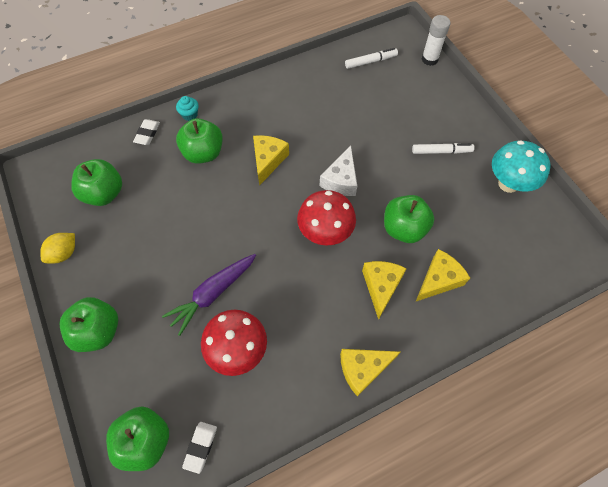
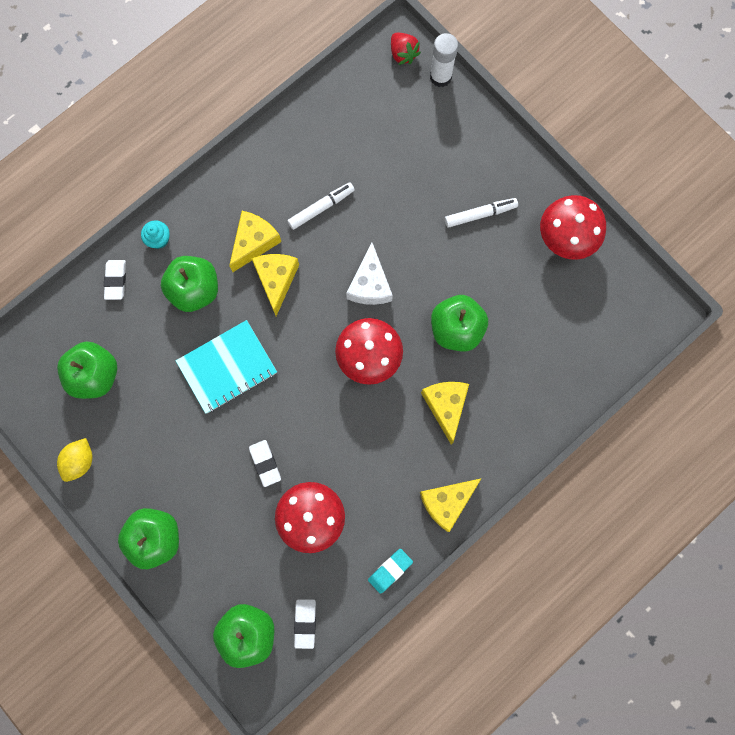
camera: 15 degrees left, 15 degrees up
purple carrot [162,254,256,336] -> white eraser [249,440,281,487]
white marker [345,48,398,69] -> white marker moved to [287,183,355,230]
yellow cheese [416,249,470,301] -> yellow cheese moved to [229,211,281,272]
turquoise mushroom [492,140,551,193] -> red mushroom [540,195,606,260]
none -> turquoise notebook [176,320,277,414]
none -> turquoise eraser [368,549,413,594]
none -> red strawberry [391,33,421,65]

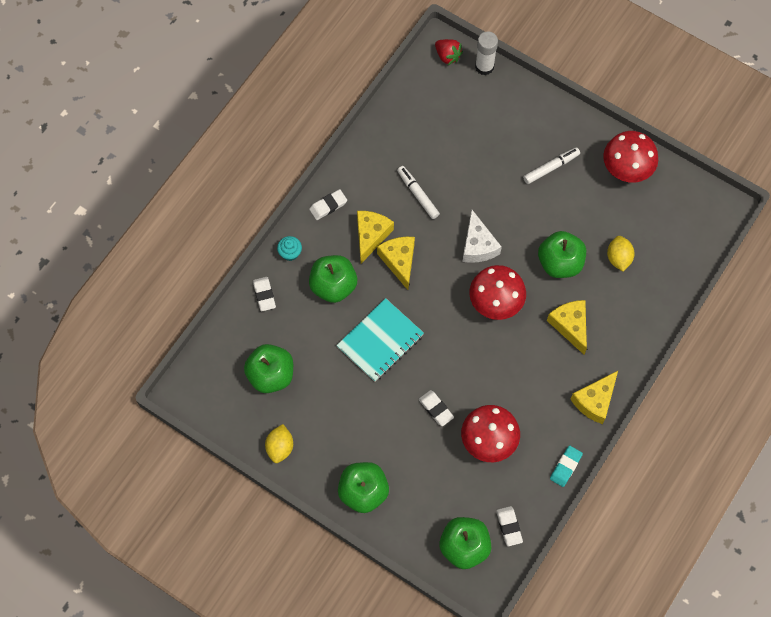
camera: 15 degrees left, 10 degrees down
white marker [287,183,355,230] -> white marker turned 75 degrees counterclockwise [397,166,440,219]
none -> white eraser [309,189,347,220]
none -> yellow lemon [607,236,635,272]

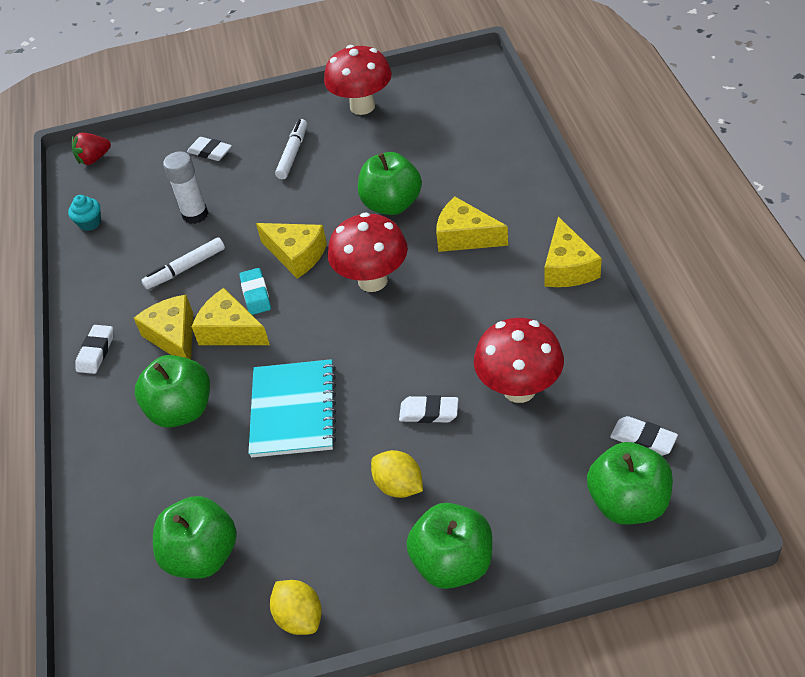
camera: 40 degrees left, 20 degrees down
white eraser [253,277,276,311] -> white eraser moved to [187,137,232,161]
turquoise cupcake [277,236,302,261] -> turquoise cupcake moved to [68,195,101,231]
white marker [397,166,440,219] -> white marker turned 45 degrees counterclockwise [141,237,225,289]
red strawberry [435,39,463,65] -> red strawberry turned 150 degrees clockwise [72,132,111,165]
white cheese [462,210,502,263] -> yellow cheese [256,223,327,279]
white glue stick [475,31,498,75] -> white glue stick moved to [163,151,208,224]
turquoise eraser [550,446,583,487] -> turquoise eraser moved to [239,268,271,315]
yellow lemon [607,236,635,272] -> yellow lemon moved to [371,450,423,498]

